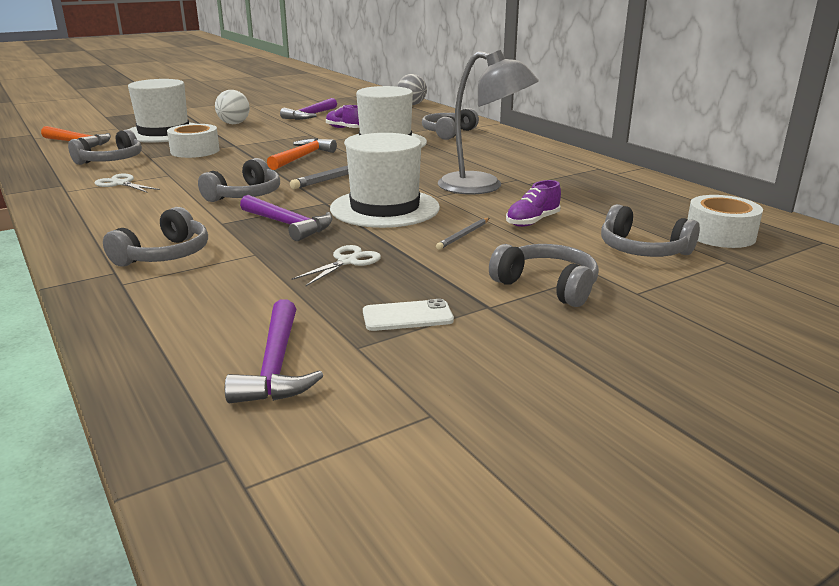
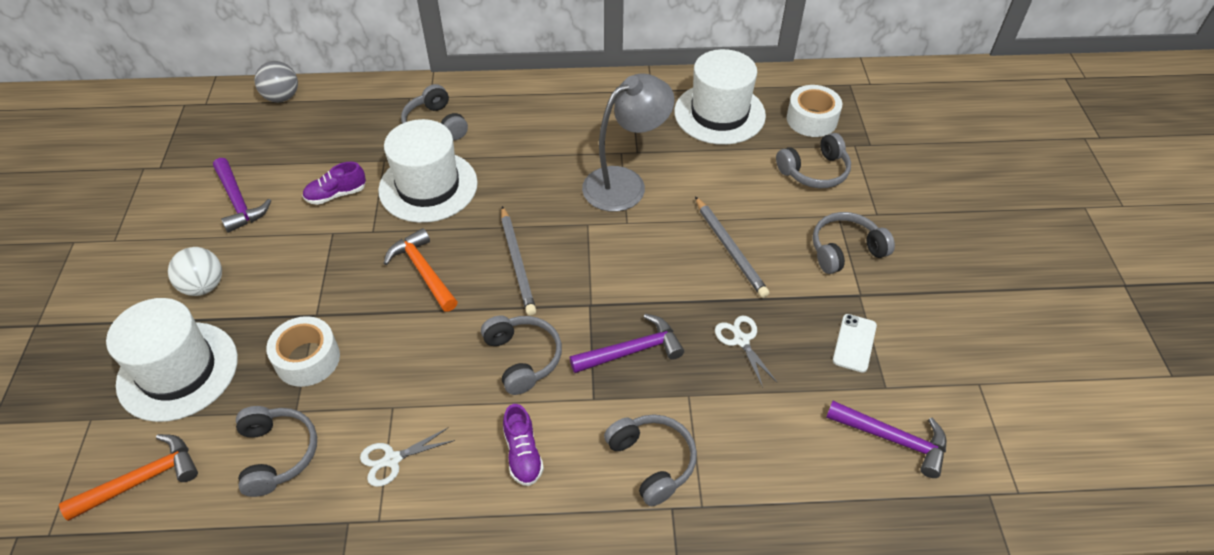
camera: 60 degrees left, 25 degrees up
white hat [330,133,440,228] -> white hat moved to [674,49,766,145]
grey pencil [436,218,489,250] -> grey pencil [695,197,769,298], size x1.71
purple shoe [506,180,561,227] -> purple shoe moved to [503,404,544,486]

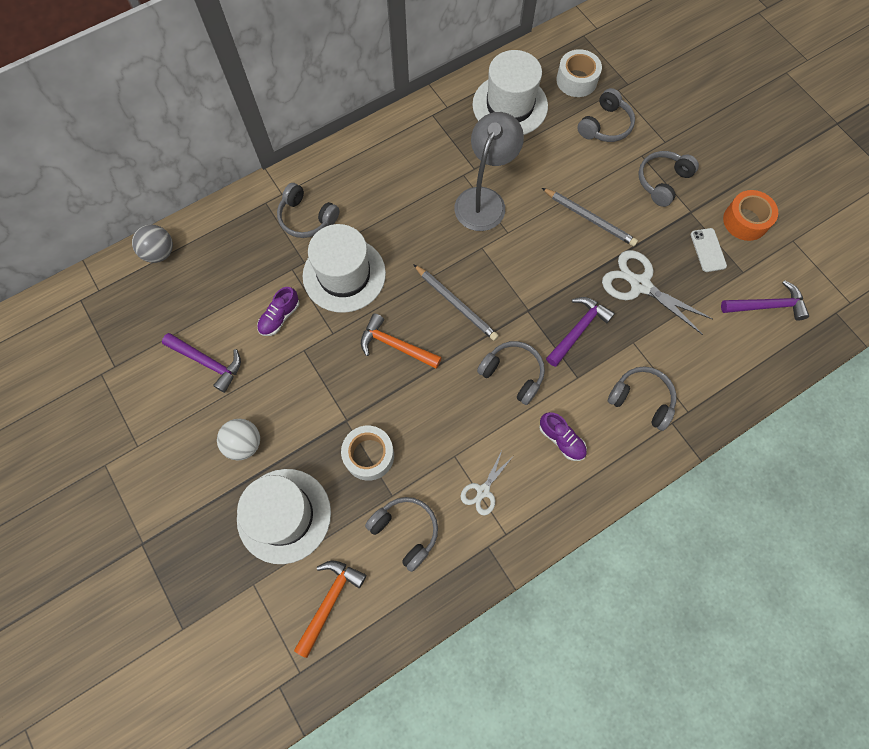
camera: 30 degrees left, 20 degrees up
white scissors [715,316,777,387] -> white scissors [602,250,713,335], size x1.79
none -> orange tape [723,190,778,241]

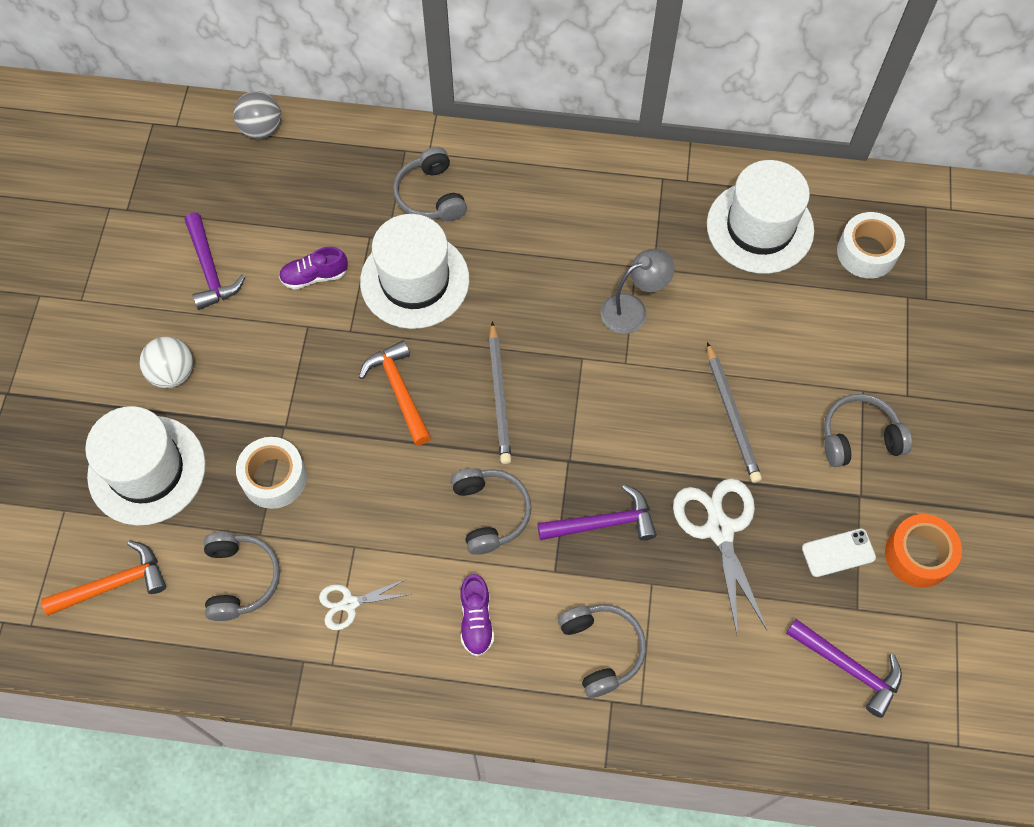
camera: 40 degrees right, 5 degrees down
grey lamp [454,112,524,231] -> grey lamp [601,249,675,334], size x0.65
grey headphones [577,88,635,142] -> none
white phone [691,228,727,272] -> white phone turned 45 degrees clockwise [802,528,876,577]

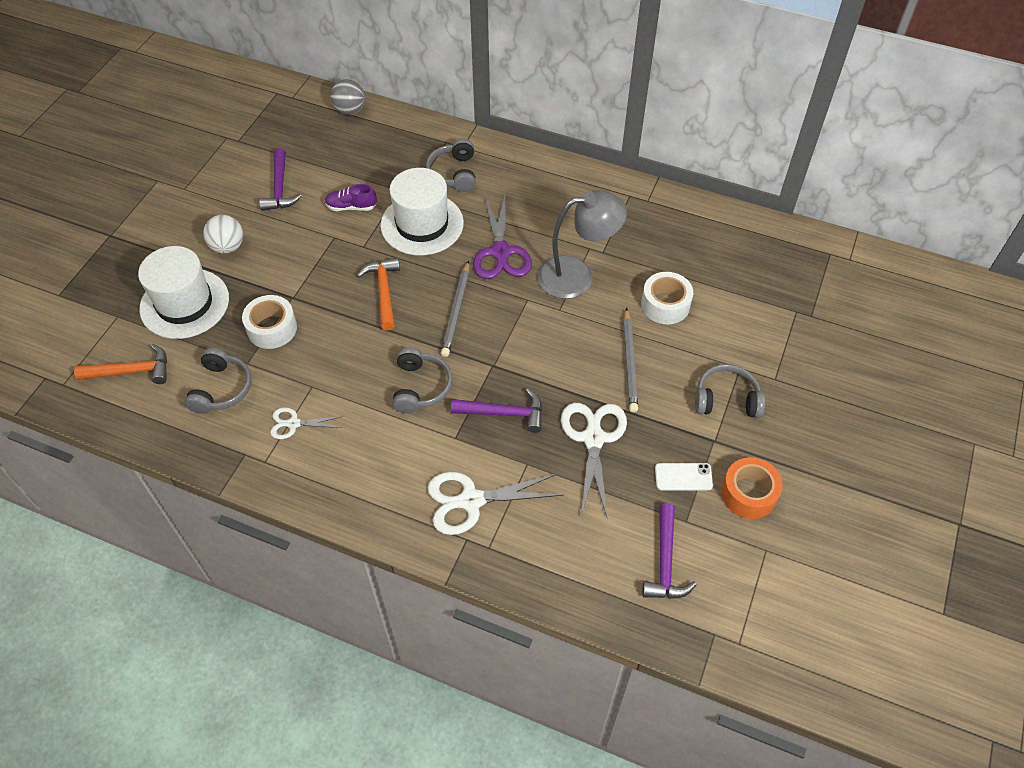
camera: 15 degrees right, 10 degrees down
purple shoe [460,574,494,657] -> none
grey headphones [558,604,646,698] -> white scissors [427,472,564,535]
grey lamp [601,249,675,334] -> grey lamp [537,190,627,299], size x1.53
white hat [707,160,814,274] -> none
purple hammer [786,619,902,718] -> purple hammer turned 45 degrees clockwise [642,503,696,599]
white tape [837,212,905,278] -> white tape moved to [641,272,693,324]
none -> purple scissors [473,196,532,279]

